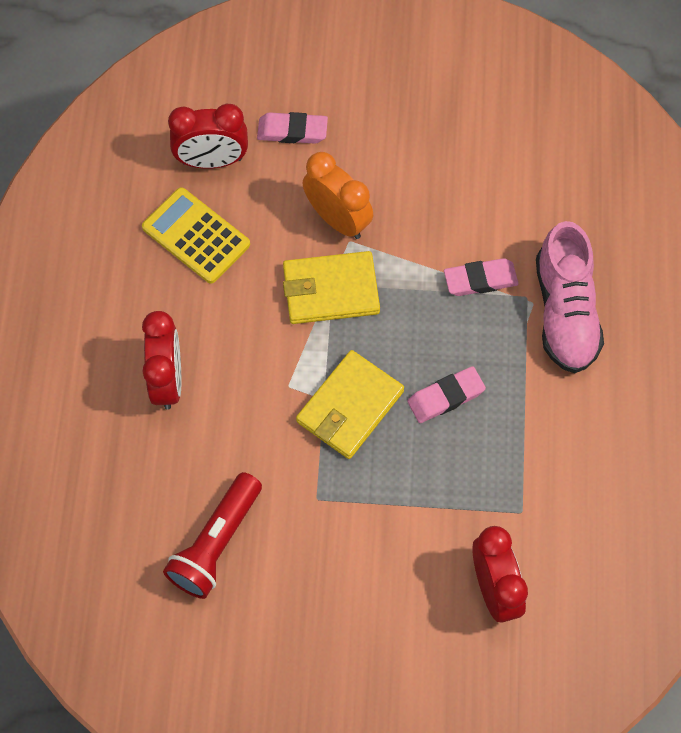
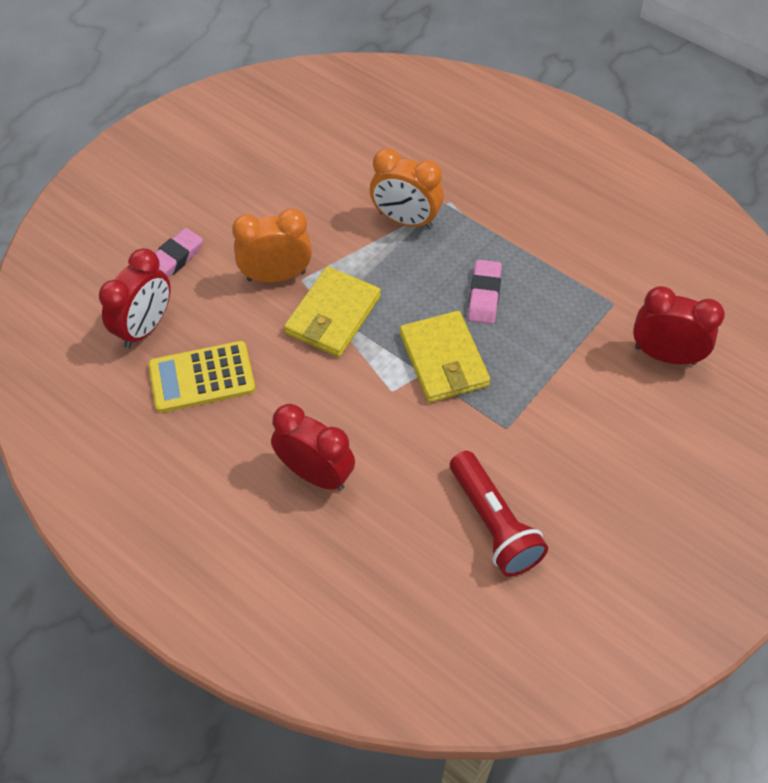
camera: 55 degrees left, 10 degrees down
pink eraser [444,258,519,296] -> orange clock [370,148,444,229]
pink shoe [536,221,604,373] -> none

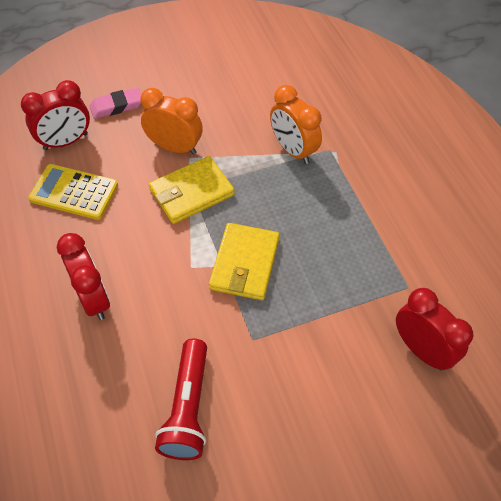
camera: 30 degrees right, 0 degrees up
pink eraser [468,260,502,324] -> none

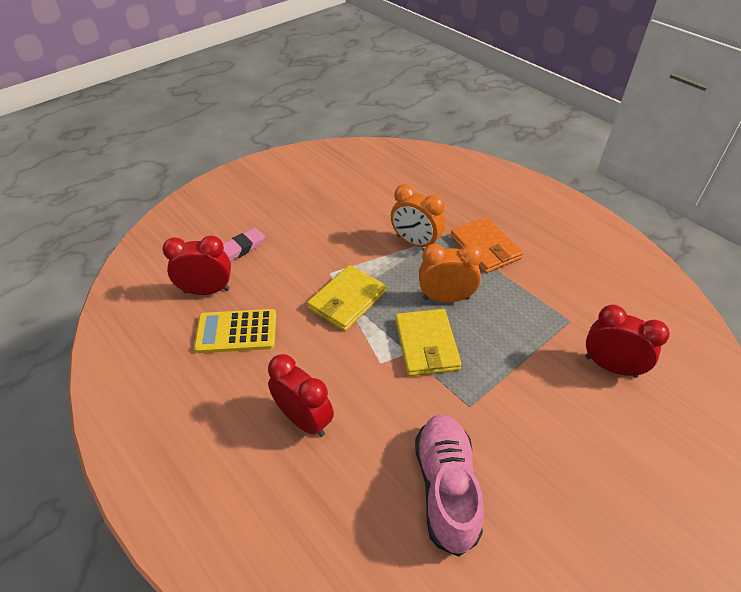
camera: 20 degrees left, 10 degrees down
red clock [21,80,90,150] -> red clock turned 135 degrees counterclockwise [163,236,231,295]
orange clock [140,88,203,155] -> orange clock moved to [419,244,483,303]
red flashlight [155,339,207,460] -> pink shoe [415,414,484,557]
none -> orange wallet [451,217,523,273]

